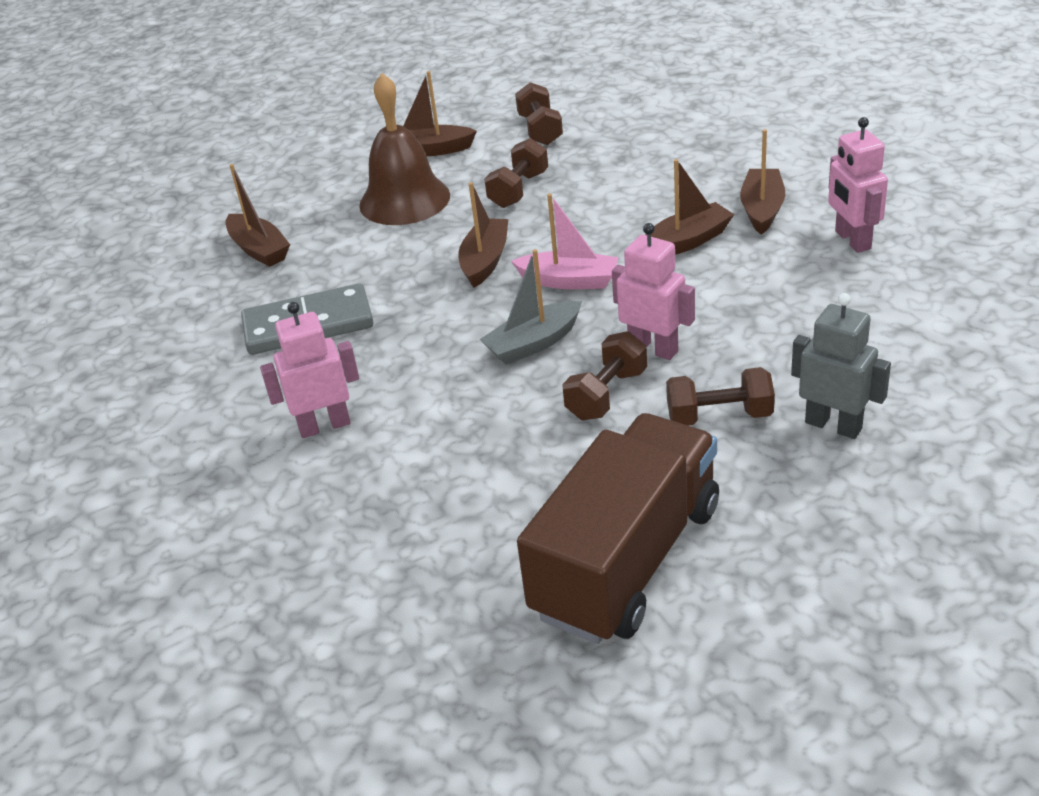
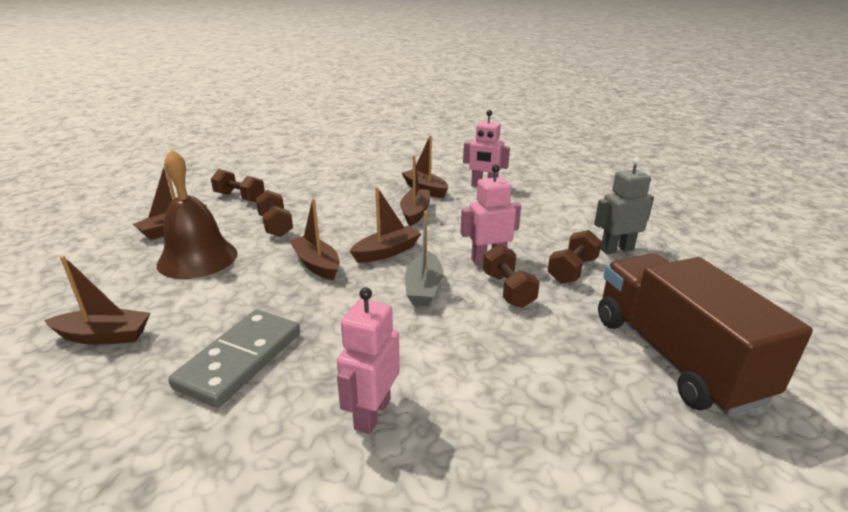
camera: 55 degrees left, 10 degrees down
pink boat [511,194,619,289] -> brown boat [350,187,421,263]

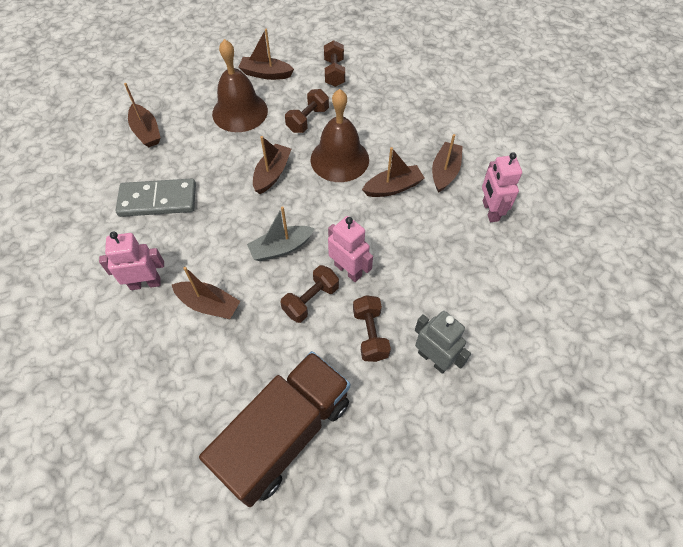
camera: 60 degrees right, 30 degrees up
brown boat [350,187,421,263] -> brown boat moved to [172,267,240,319]
brown dumbbell [548,230,602,283] -> brown dumbbell turned 75 degrees clockwise [353,295,391,362]
none -> brown bell [311,89,369,182]

